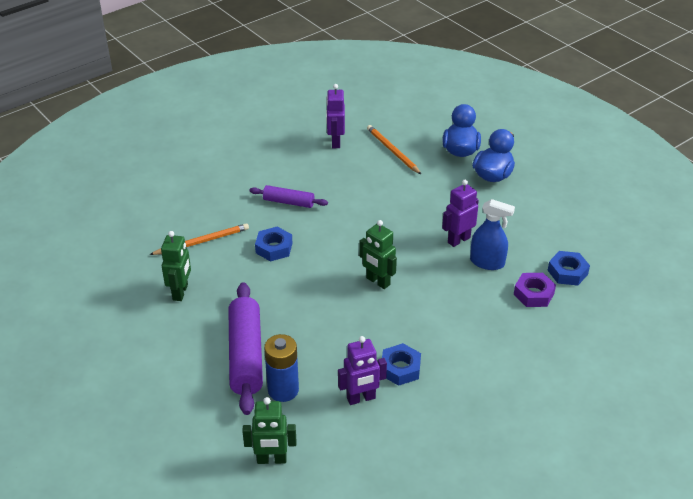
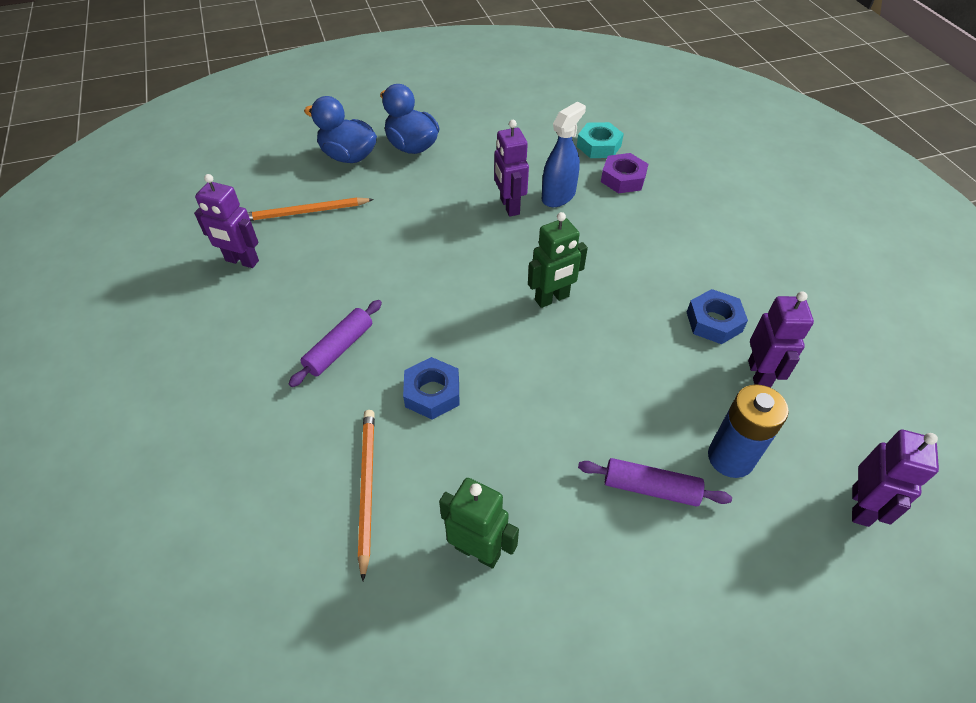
camera: 70 degrees left, 10 degrees up
purple rolling pin [228,282,263,415] -> purple rolling pin [578,458,732,507], size x0.56
green robot [242,397,296,464] -> purple robot [852,430,939,527]
blue nut [548,251,590,286] -> turquoise nut [577,122,624,158]

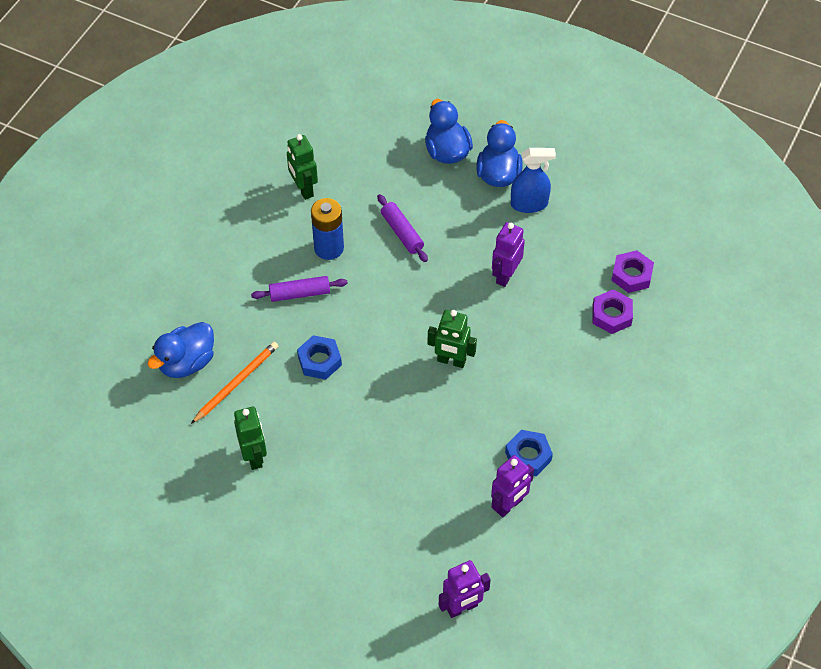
camera: 45 degrees right, 5 degrees up
purple robot [194,174,259,268] -> green robot [287,134,318,200]
orange pencil [247,197,374,221] -> none
blue spray bottle [542,102,586,207] -> blue spray bottle moved to [511,148,556,213]
turquoise nut [577,122,624,158] -> purple nut [611,250,654,293]
purple rolling pin [578,458,732,507] -> purple rolling pin moved to [377,194,428,262]
blue battery [708,384,789,478] -> blue battery moved to [311,198,344,260]
none -> blue duck [148,322,214,378]

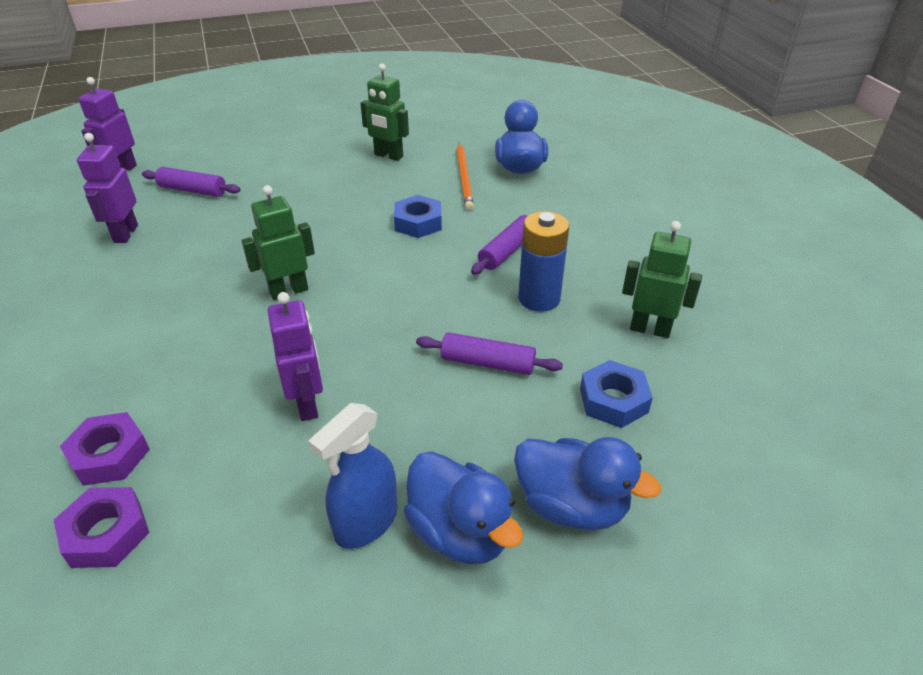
camera: 135 degrees right, 15 degrees down
blue nut [505,430,553,476] -> blue nut moved to [580,360,653,428]
none -> purple rolling pin [142,167,241,197]

